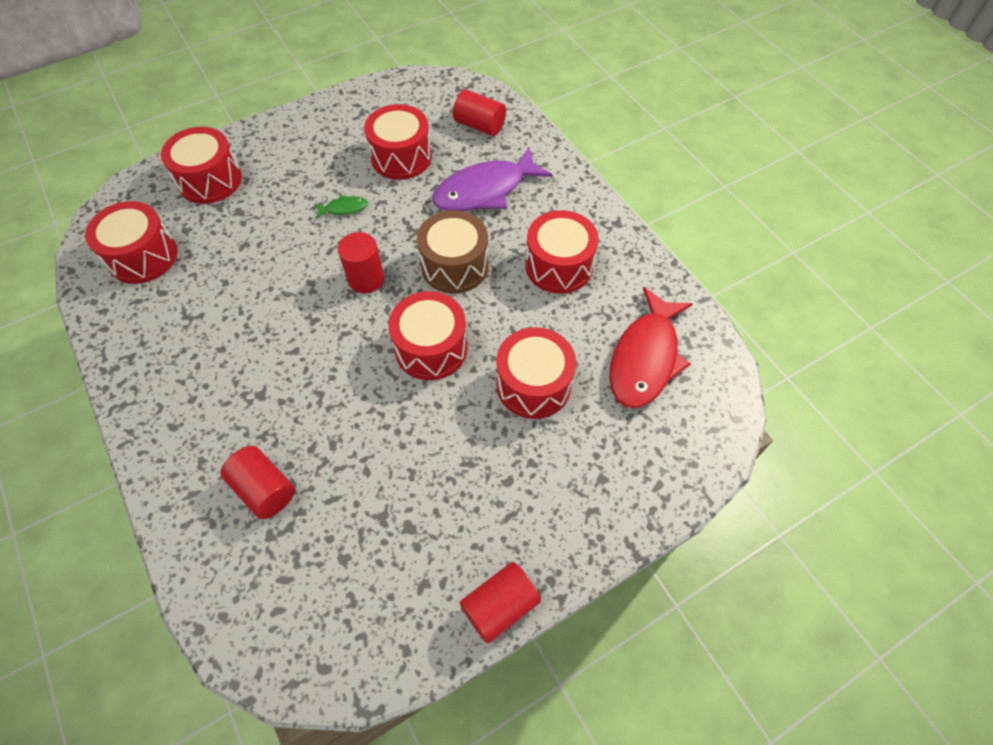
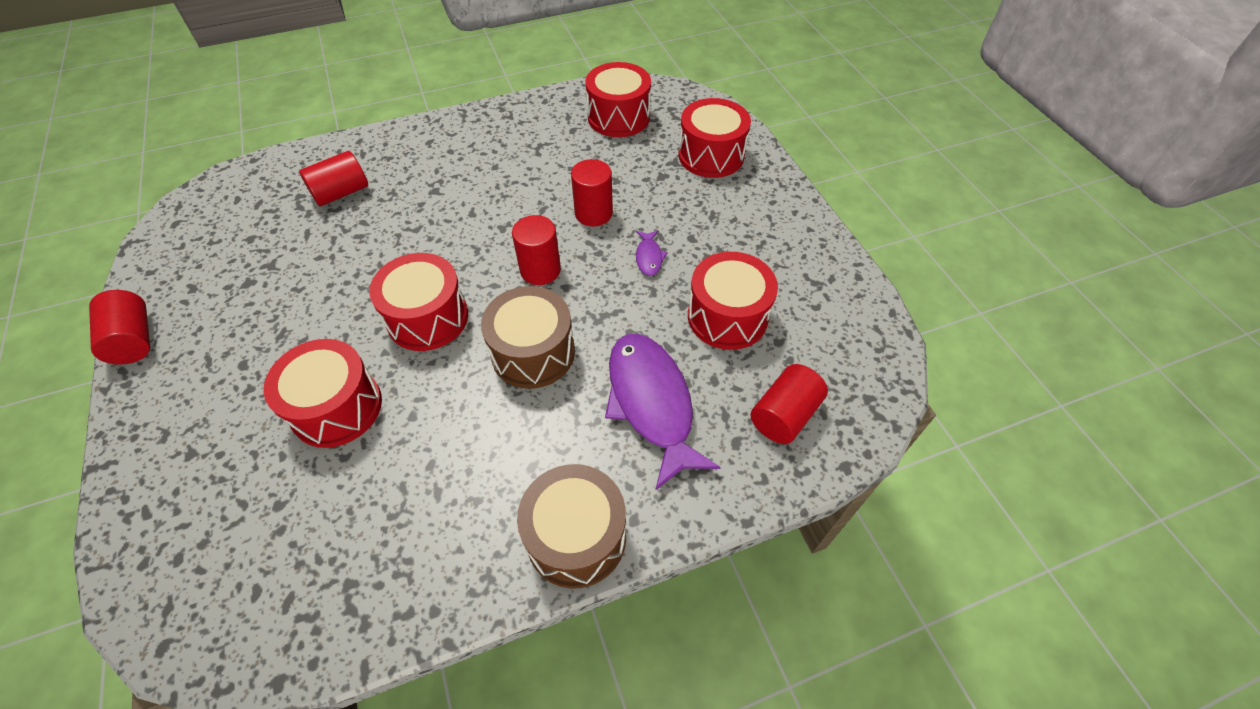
camera: 100 degrees right, 5 degrees down
green fish [315,195,368,219] -> purple fish [636,230,668,276]
red drum [525,210,599,294] -> none
red fish [609,287,693,408] -> none
none -> brown drum [517,464,626,588]
none -> red cylinder [571,159,613,227]

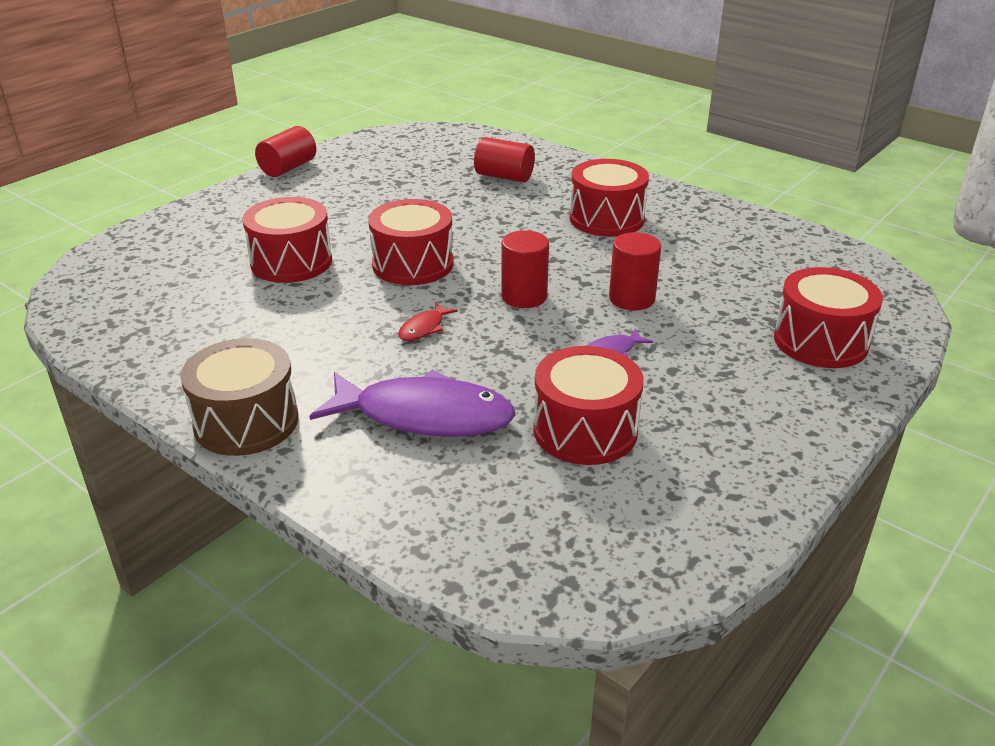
camera: 60 degrees right, 20 degrees down
brown drum [481,286,575,389] -> red fish [398,303,458,341]
red drum [585,62,651,137] -> red drum moved to [570,159,649,237]
purple fish [605,334,721,491] -> purple fish turned 60 degrees clockwise [310,370,516,437]
red cylinder [750,364,828,444] -> none

